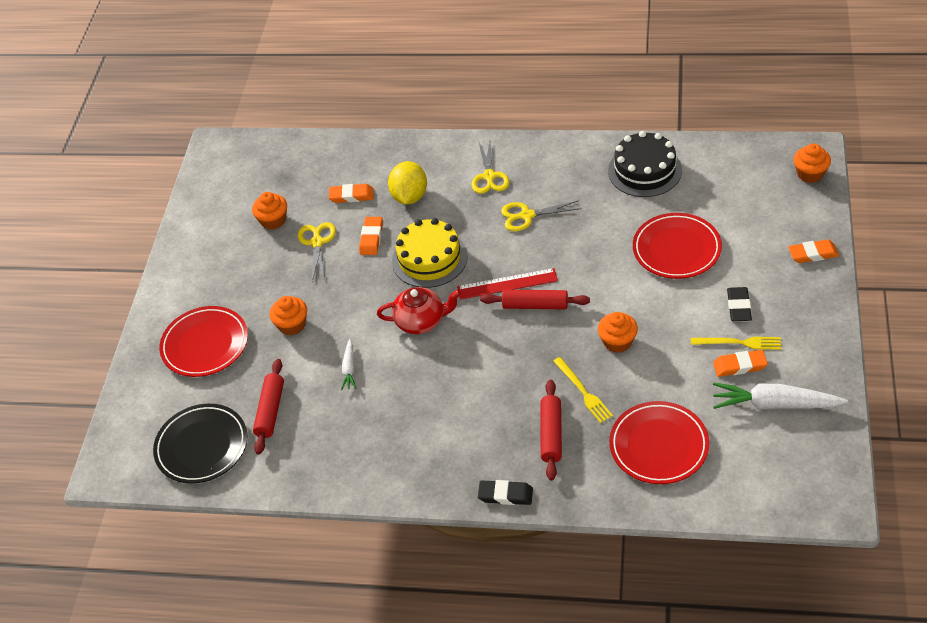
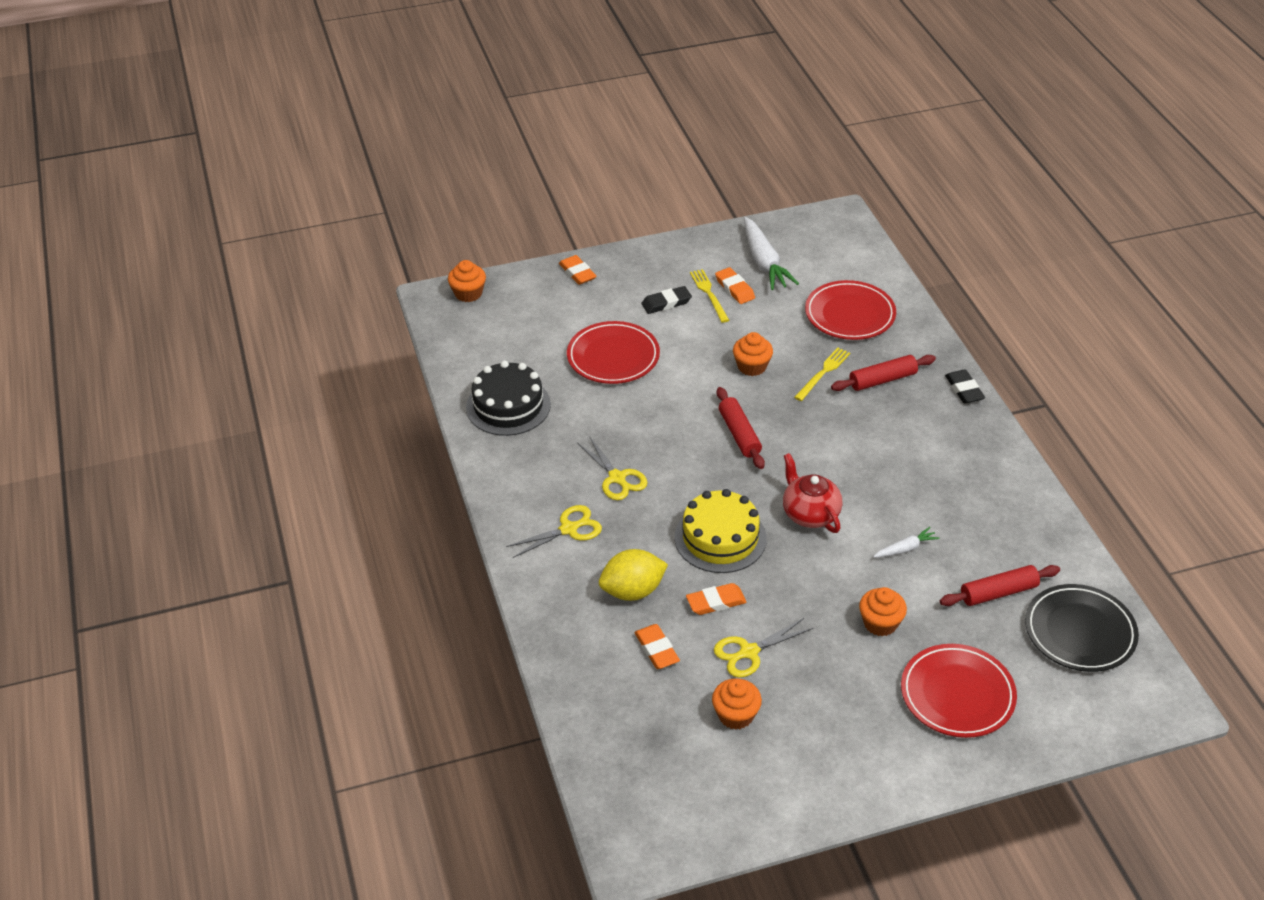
camera: 120 degrees left, 5 degrees down
red ruler [457,268,558,300] -> none

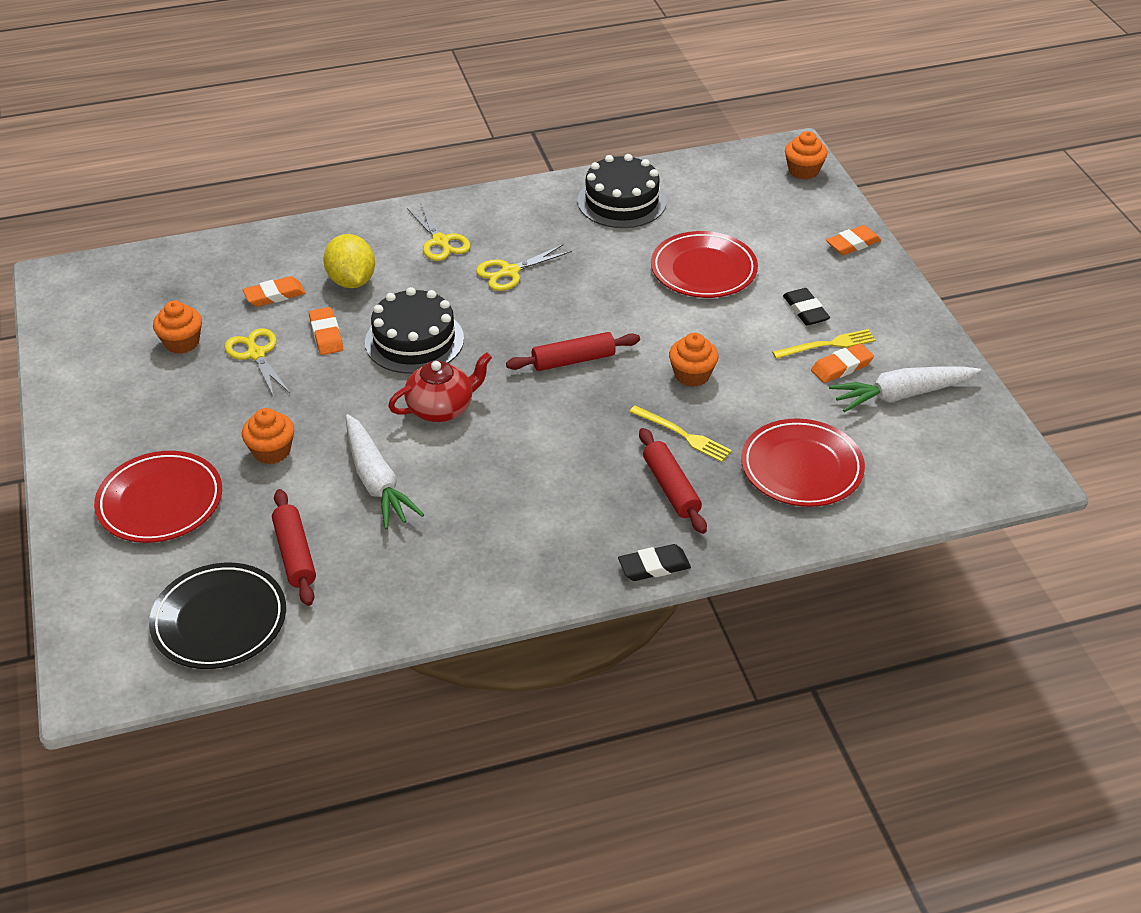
camera: 90 degrees right, 0 degrees up
yellow cake [675,489,766,573] -> black cake [365,287,464,374]
white carrot [873,527,940,558] -> white carrot [346,414,424,529], size x1.95

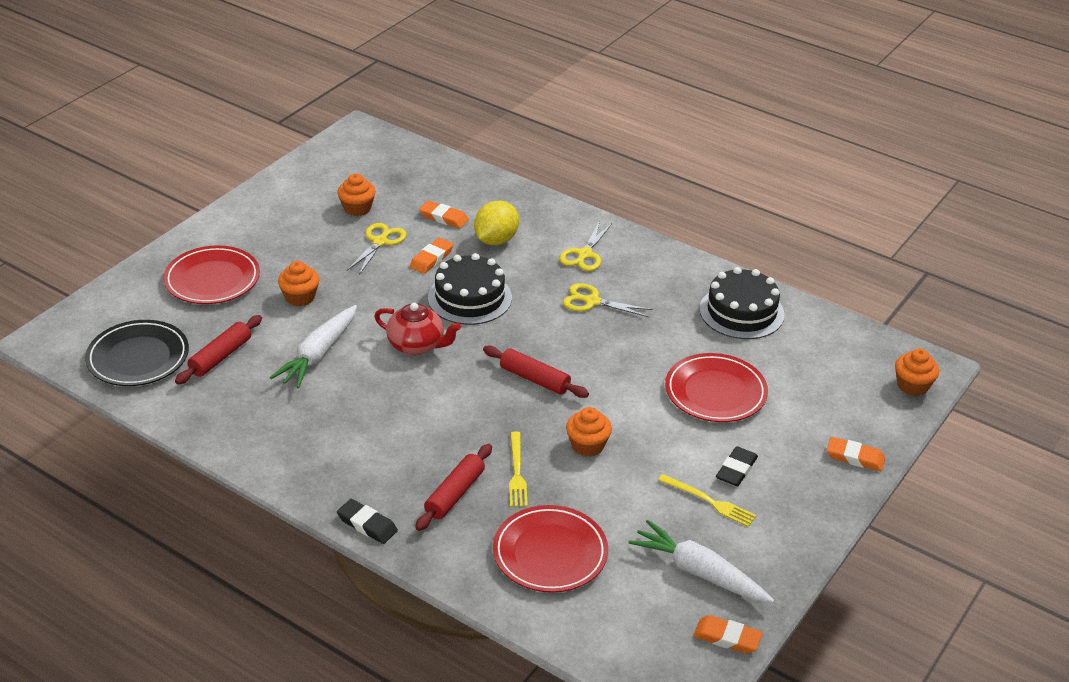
camera: 50 degrees right, 5 degrees down
orange eraser [811,343,874,383] -> orange eraser moved to [693,615,763,654]

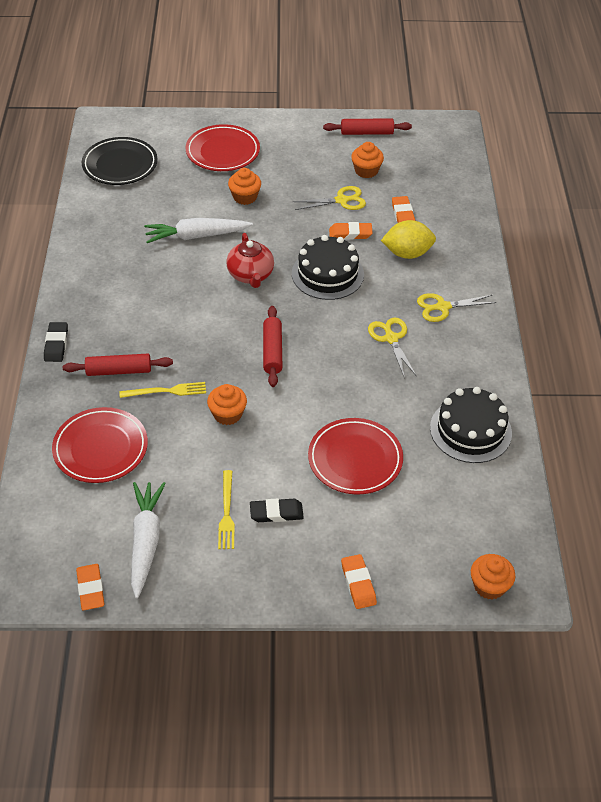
camera: 55 degrees right, 10 degrees up
red rolling pin [175,315,262,384] -> red rolling pin moved to [323,118,412,135]
yellow fork [509,432,528,507] -> yellow fork turned 150 degrees counterclockwise [119,382,206,398]

